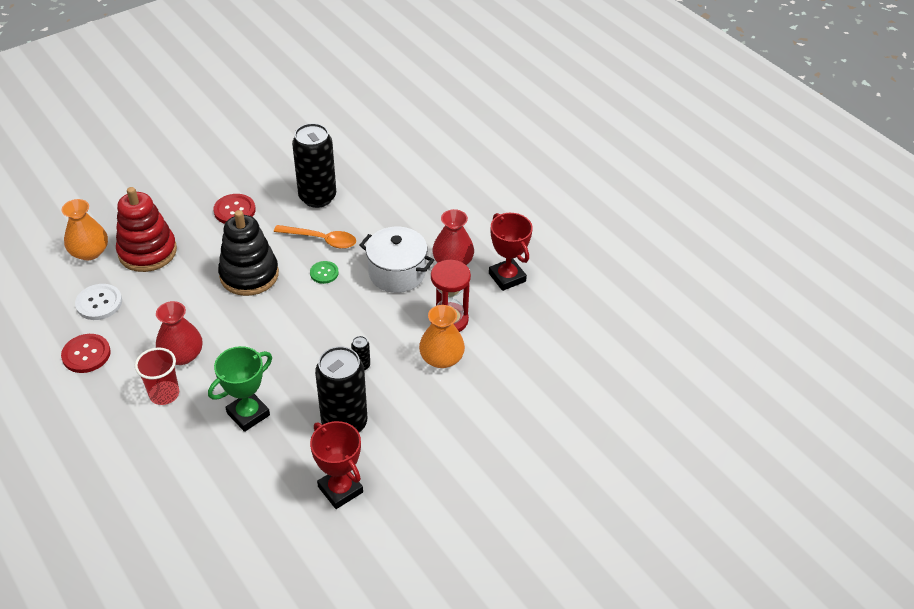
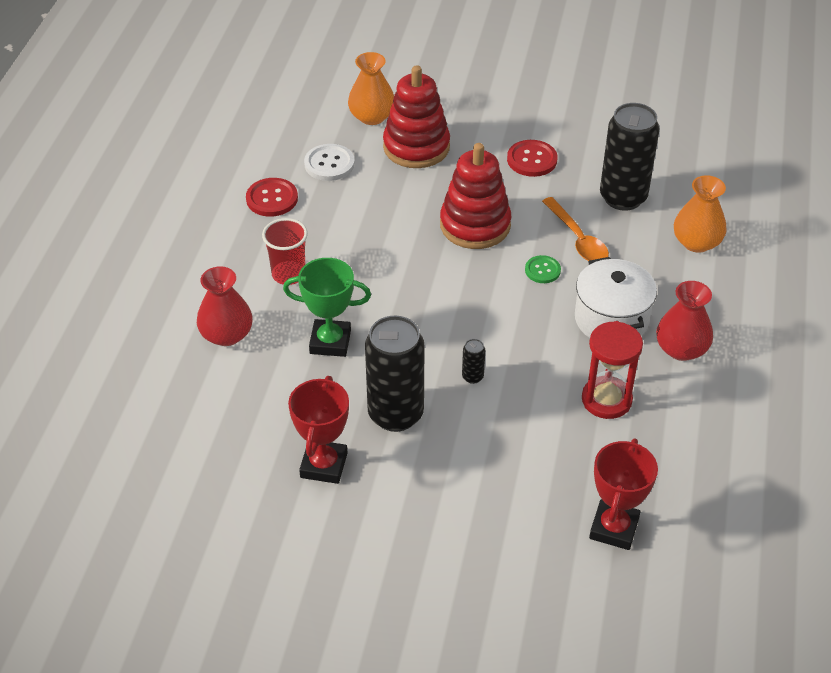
camera: 50 degrees right, 0 degrees up
red vase [156,301,202,365] -> red vase moved to [197,266,253,346]
black stacking toy [218,210,279,296] -> red stacking toy [440,143,511,249]
orange vase [419,305,465,368] -> orange vase moved to [674,175,727,253]
red trophy [489,213,533,291] -> red trophy moved to [589,439,658,550]

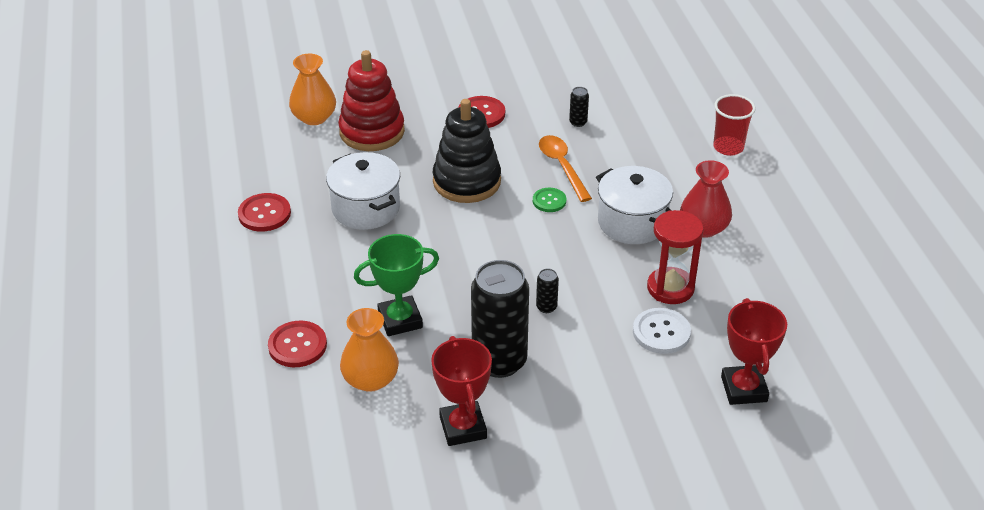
camera: 25 degrees left, 5 degrees down
red vase [197,266,253,346] -> red button [268,321,327,367]
red cup [262,218,308,285] -> red cup moved to [713,94,756,156]
white button [304,144,355,181] -> white button moved to [633,308,691,354]
red stacking toy [440,143,511,249] -> black stacking toy [433,99,501,203]
orange spoon [542,197,609,261] -> orange spoon turned 150 degrees counterclockwise [539,135,592,202]
black can [600,103,660,211] -> black can [569,87,589,127], size x0.40
orange vase [674,175,727,253] -> orange vase moved to [340,308,399,392]
none -> white pot [326,152,400,230]

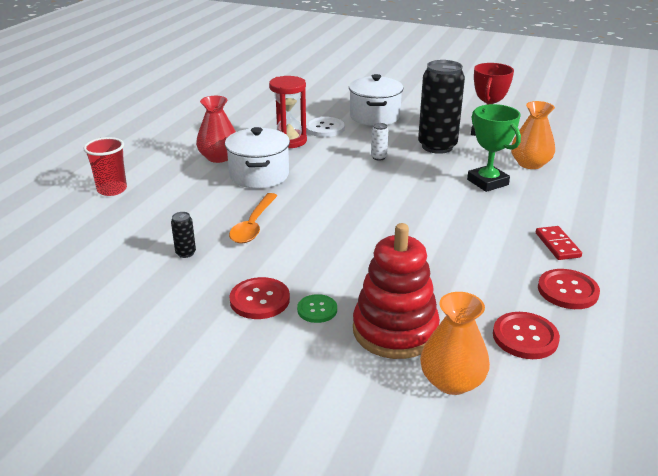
camera: 145 degrees left, 10 degrees down
red button [268,321,327,367] -> red button moved to [493,312,560,359]
white pot [326,152,400,230] -> white pot moved to [349,74,403,126]
green trophy [354,234,439,336] -> green trophy turned 45 degrees clockwise [467,104,521,192]
black stacking toy [433,99,501,203] -> none
green button [533,188,566,212] -> green button moved to [297,294,337,323]
black can [536,269,559,313] -> white can [371,123,388,161]
red trophy [721,298,787,405] -> none
none -> red domino [536,226,582,260]

